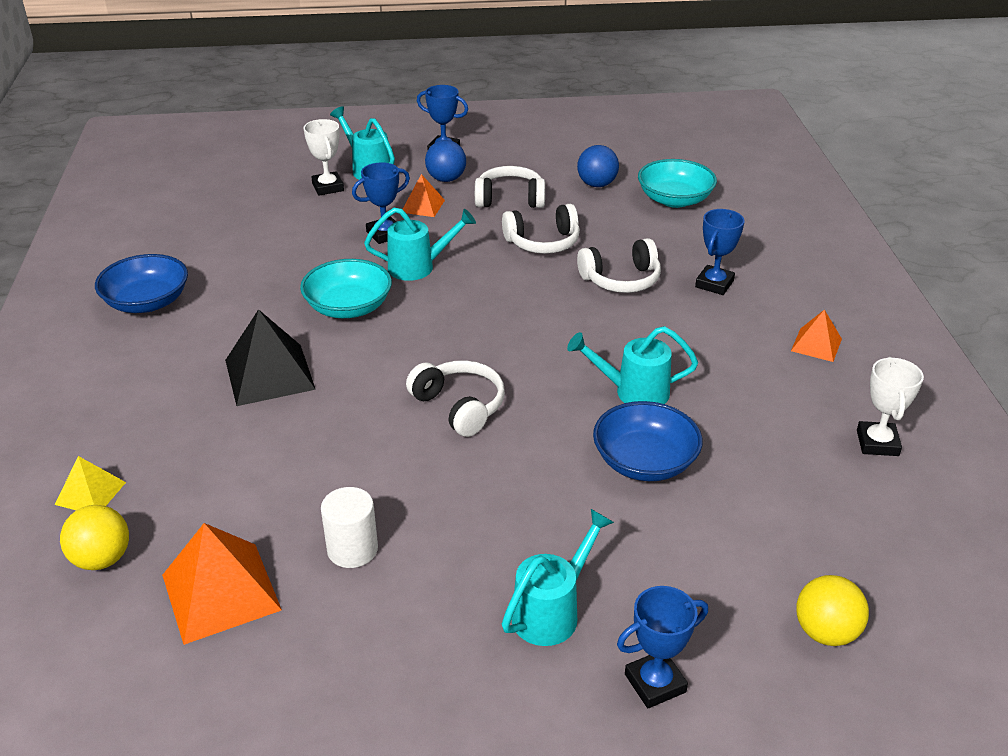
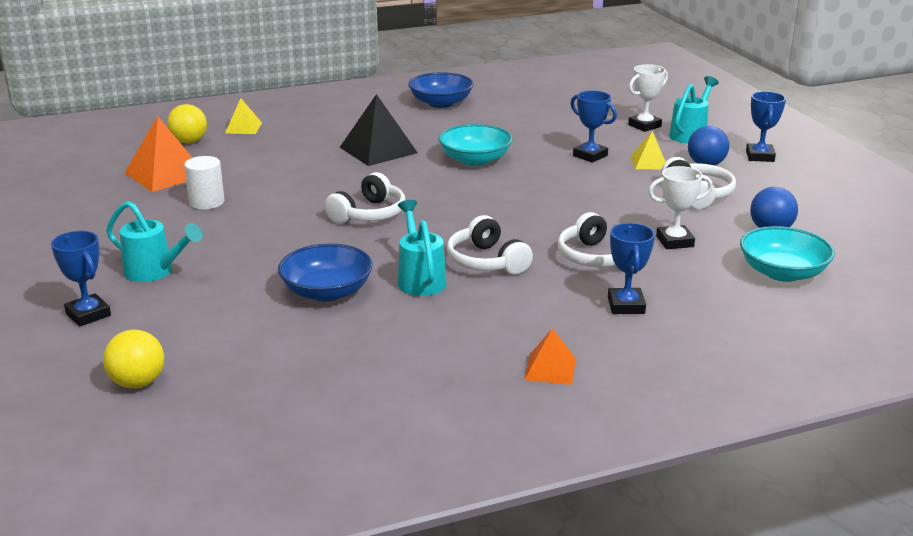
camera: 75 degrees right, 10 degrees down
turquoise watering can [364,208,476,281] -> none
orange pyramid [402,174,445,217] -> yellow pyramid [631,131,665,169]
white headphones [502,204,580,254] -> white headphones moved to [447,215,533,275]
blue trophy [695,209,745,295] -> blue trophy turned 75 degrees clockwise [608,223,655,314]
white trophy [857,357,924,456] -> white trophy moved to [648,166,713,249]

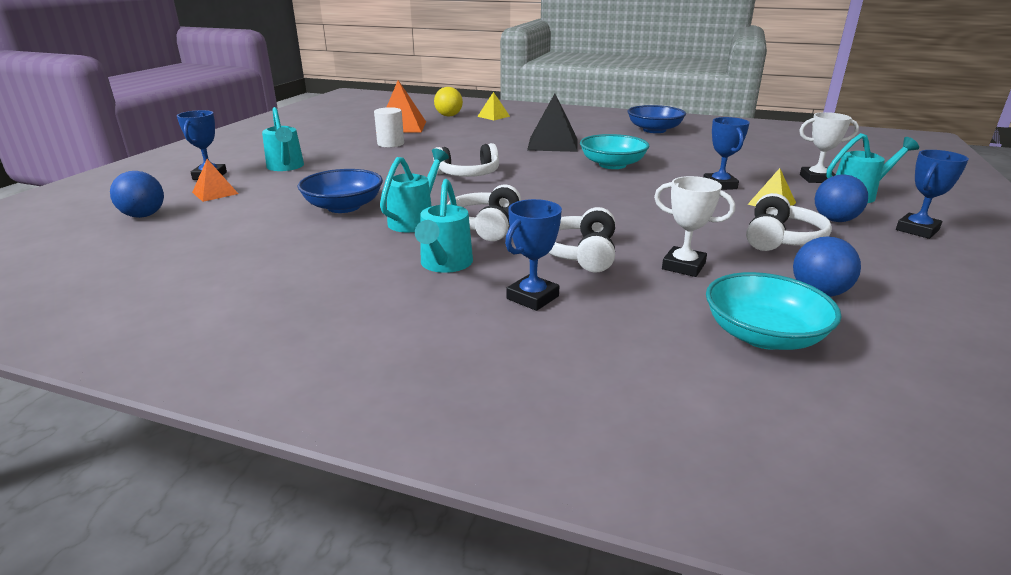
camera: 40 degrees right, 0 degrees up
yellow ball [103,330,164,388] -> blue ball [110,171,164,218]
orange pyramid [524,328,576,385] -> orange pyramid moved to [192,159,238,202]
none -> turquoise watering can [415,179,473,273]

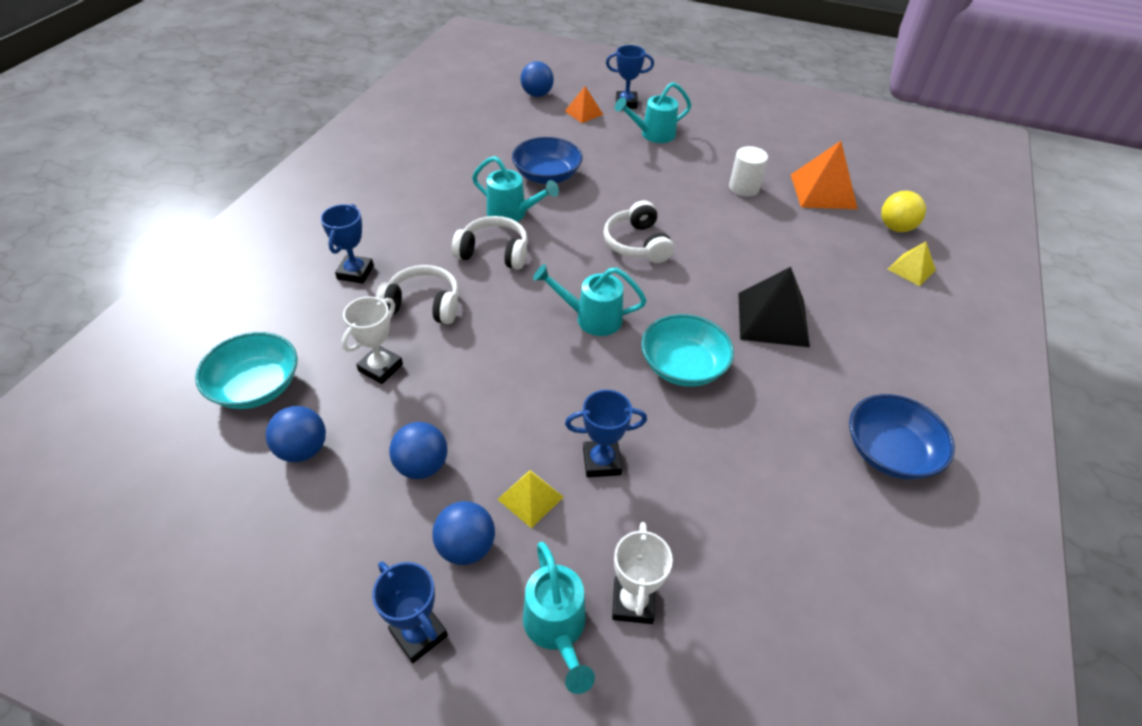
camera: 90 degrees right, 20 degrees up
turquoise watering can [415,179,473,273] -> turquoise watering can moved to [533,264,647,336]
blue trophy [505,199,562,311] -> blue trophy turned 60 degrees clockwise [320,204,374,283]
white headphones [746,193,832,251] -> blue ball [389,422,448,479]

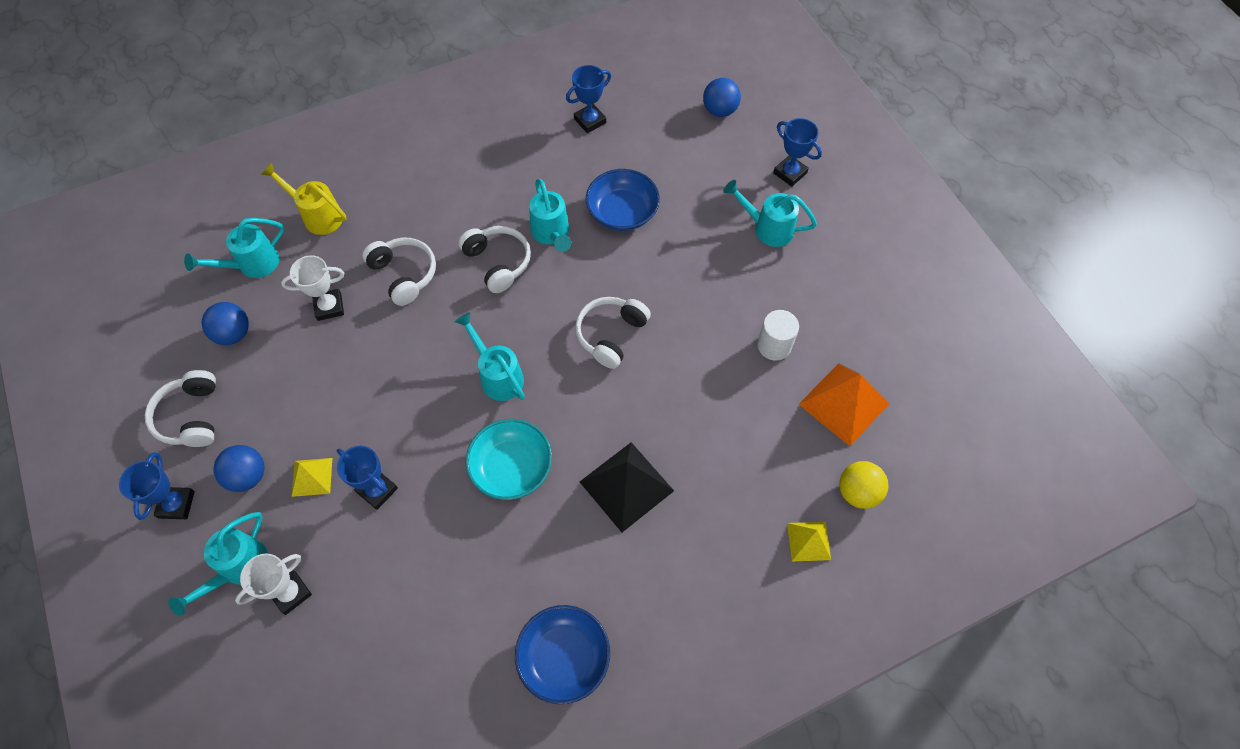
camera: 45 degrees right, 15 degrees up
turquoise bowl [195,332,298,409] -> turquoise watering can [184,218,285,278]
blue trophy [320,204,374,283] -> blue trophy moved to [566,65,611,133]
blue ball [389,422,448,479] -> none
orange pyramid [565,86,603,123] -> none
none -> white headphones [145,370,216,447]
none -> yellow watering can [261,163,347,235]

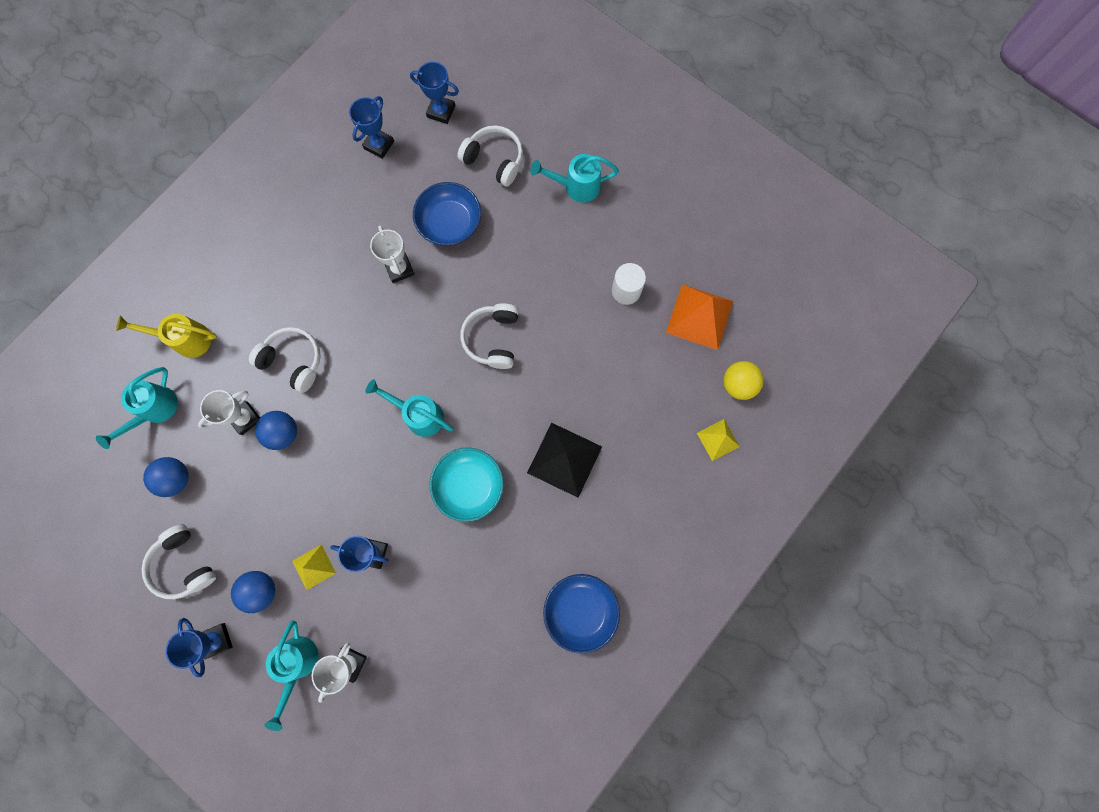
camera: 25 degrees left, 15 degrees up
white headphones [458,226,531,293] -> white headphones moved to [457,125,523,187]
turquoise watering can [529,179,571,252] -> white trophy [370,226,415,283]
blue ball [703,78,741,117] -> blue ball moved to [255,411,297,450]
blue trophy [773,118,822,187] -> blue trophy moved to [410,62,459,124]

